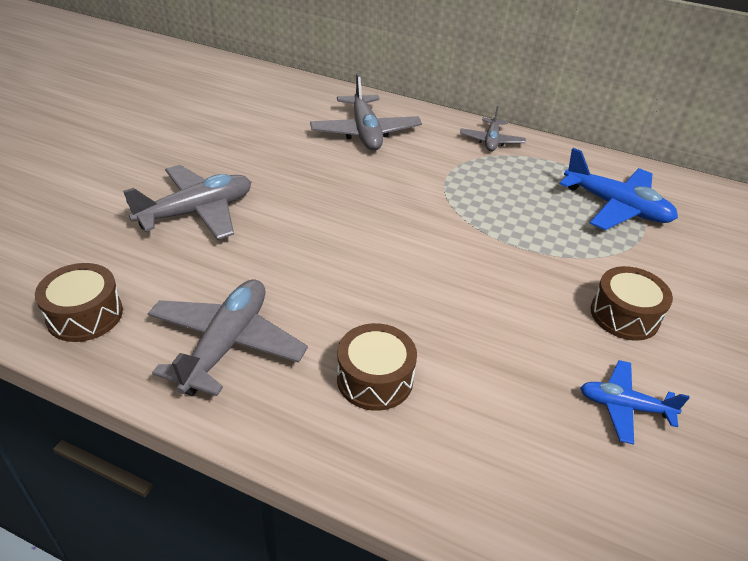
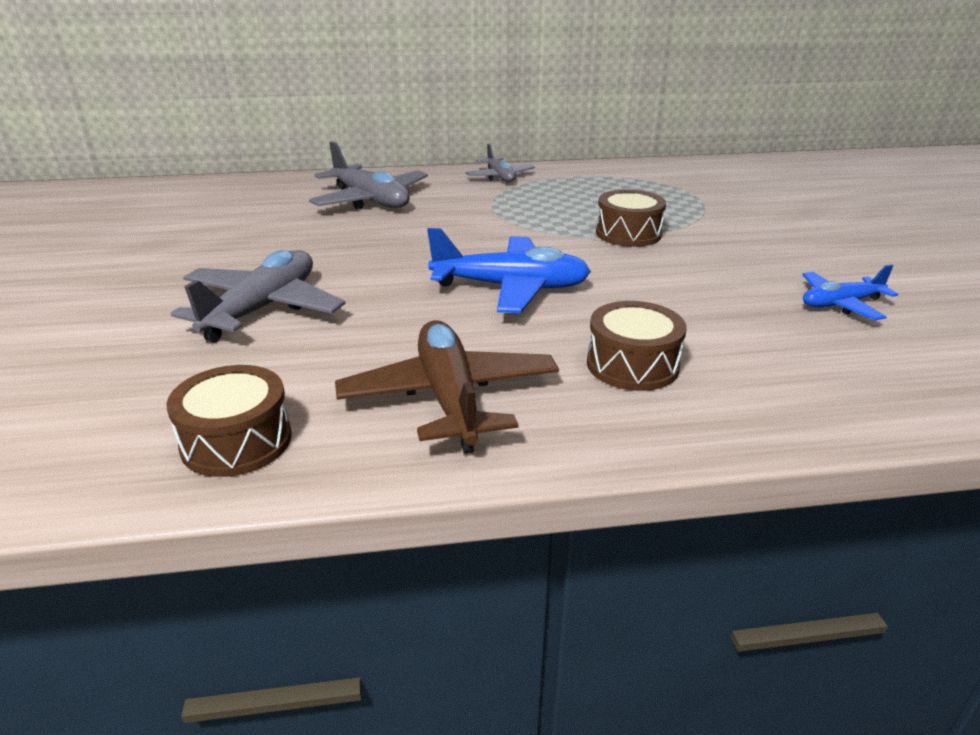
camera: 30 degrees left, 10 degrees down
grey plane [148,279,308,396] -> brown plane [335,320,559,454]
blue plane [560,148,678,230] -> blue plane moved to [427,228,591,313]
brown drum [591,266,673,341] -> brown drum moved to [596,189,666,247]

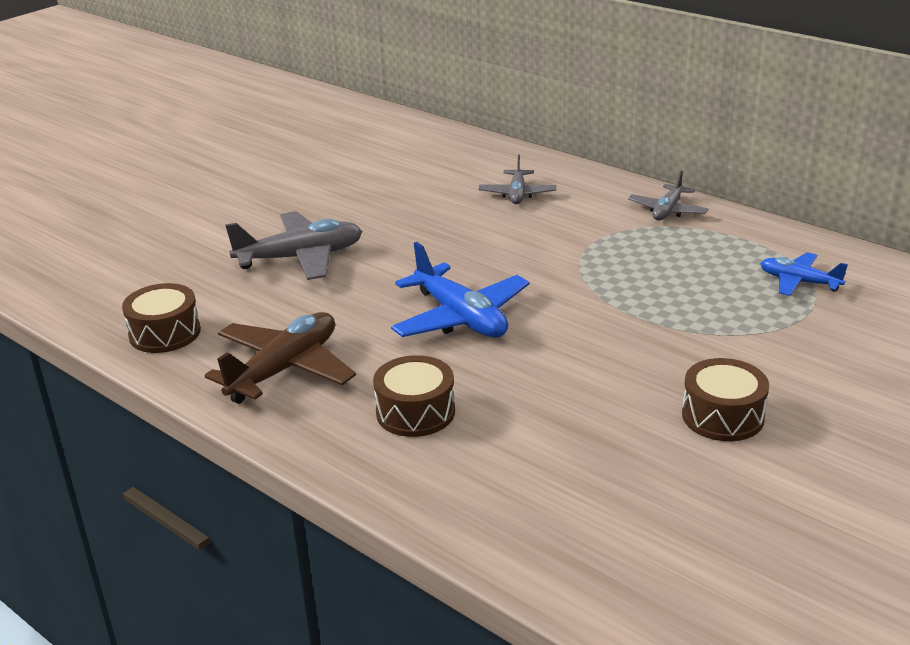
camera: 50 degrees right, 0 degrees up
grey plane [309,142,428,209] -> grey plane [479,155,556,204], size x0.59
brown drum [596,189,666,247] -> brown drum moved to [682,358,769,441]
blue plane [802,264,898,320] -> blue plane moved to [760,252,848,296]

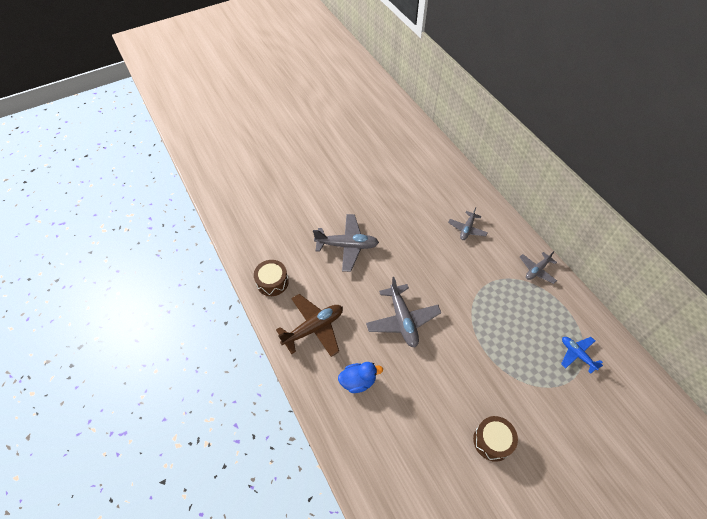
camera: 20 degrees right, 25 degrees up
brown drum [373,355,455,437] -> blue duck [338,362,383,393]
blue plane [391,242,530,338] -> grey plane [366,277,441,347]

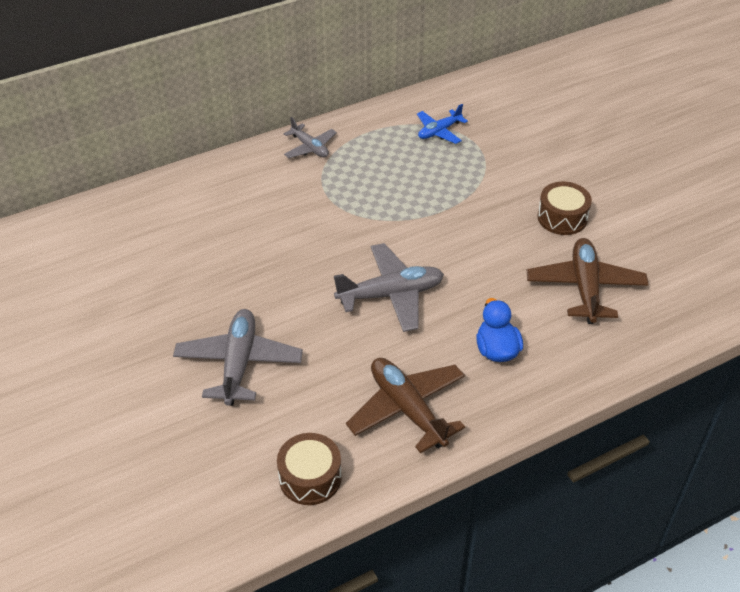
camera: 90 degrees left, 10 degrees down
grey plane [448,207,488,240] -> none
none -> brown plane [527,238,648,324]

